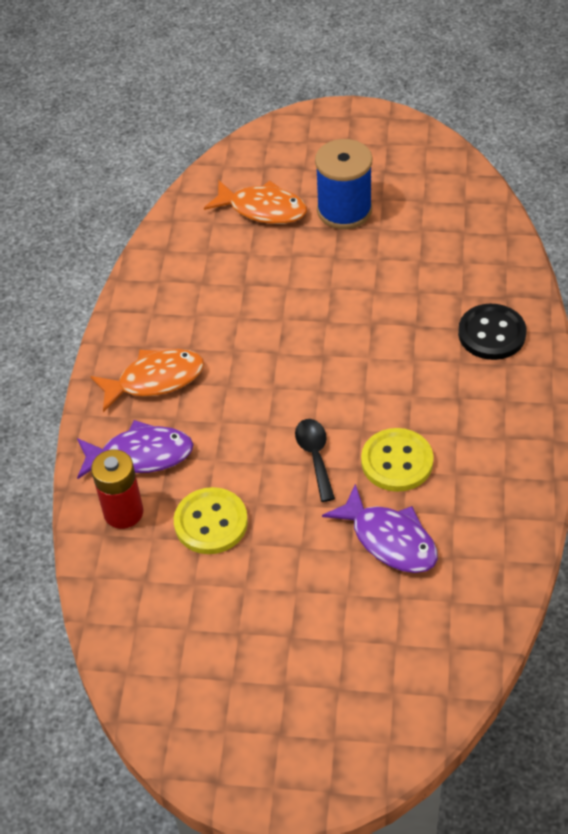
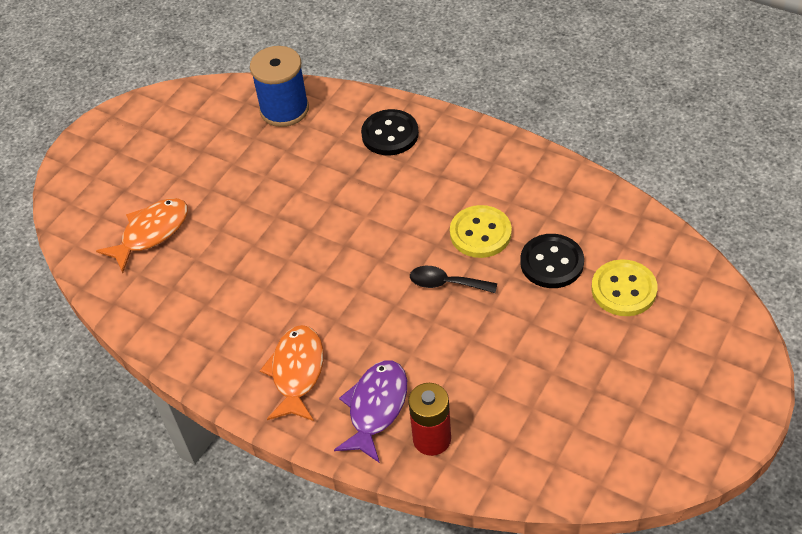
camera: 65 degrees left, 0 degrees up
yellow button [174,487,248,554] -> yellow button moved to [591,259,658,316]
blue spool [315,139,373,229] -> blue spool moved to [250,46,309,127]
purple fish [322,484,438,573] -> black button [520,234,584,288]

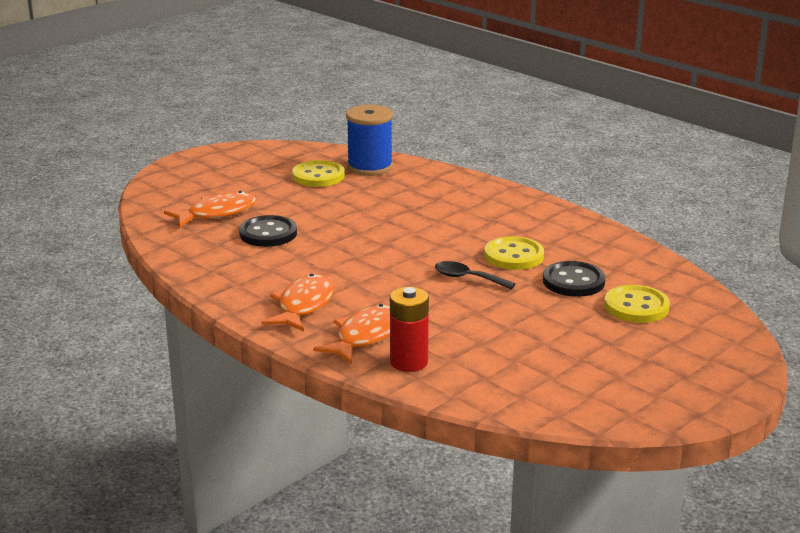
camera: 10 degrees right, 25 degrees down
purple fish [334,360,407,463] -> orange fish [313,304,390,364]
black button [361,109,419,156] -> black button moved to [239,215,297,247]
none -> yellow button [292,160,345,187]

